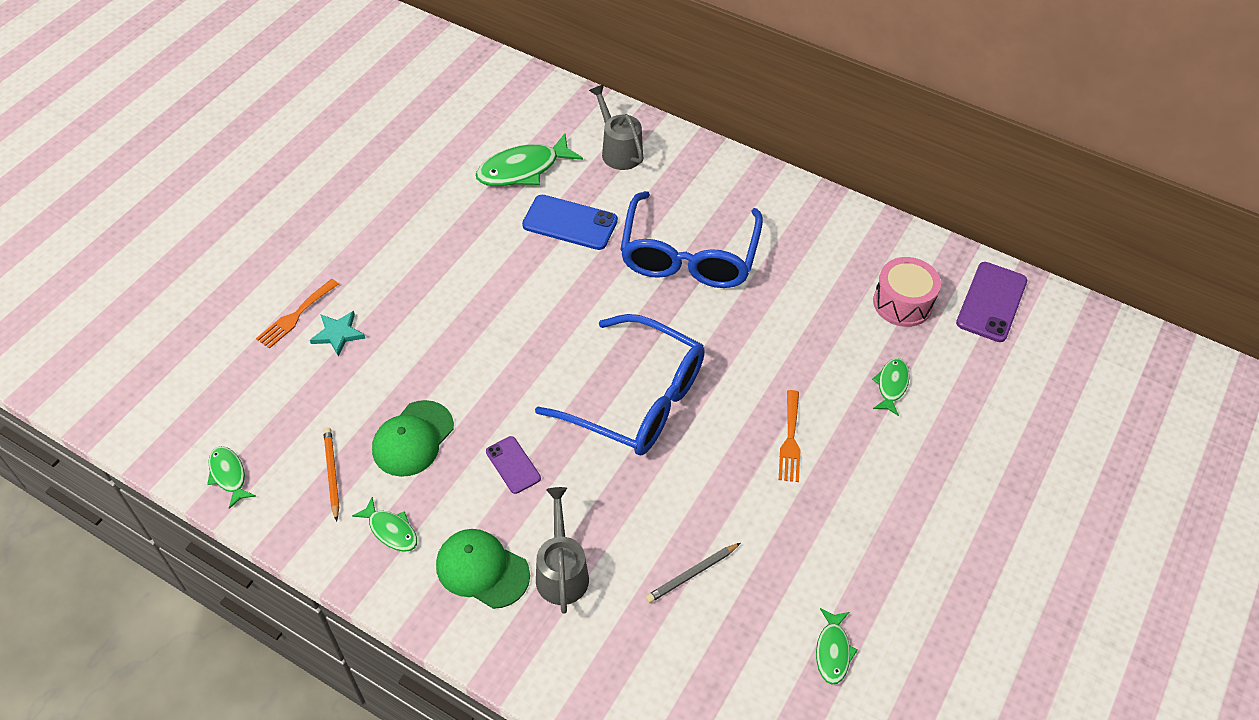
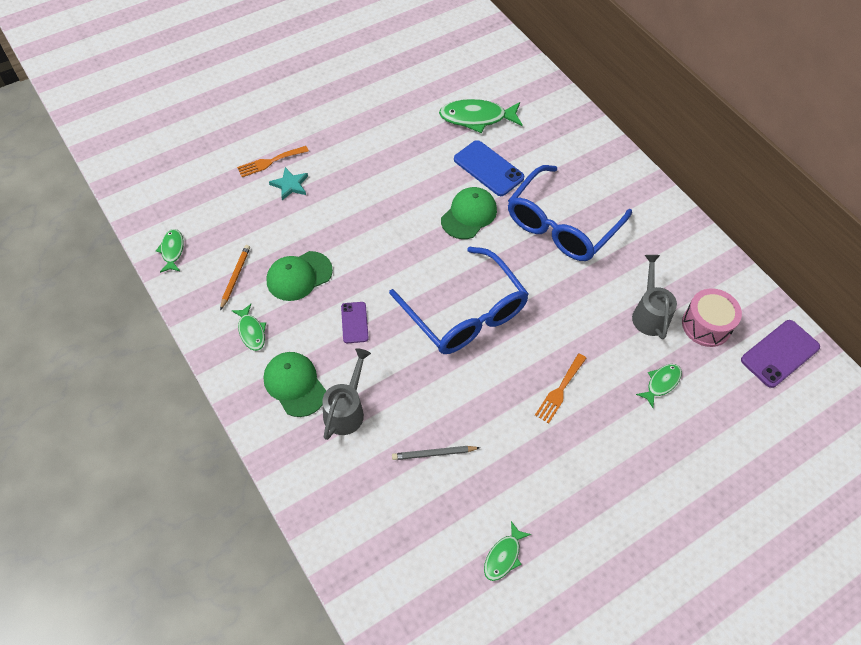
camera: 25 degrees right, 5 degrees up
grey watering can [589,84,644,170] -> grey watering can moved to [632,255,677,339]
none -> green cap [441,187,497,239]

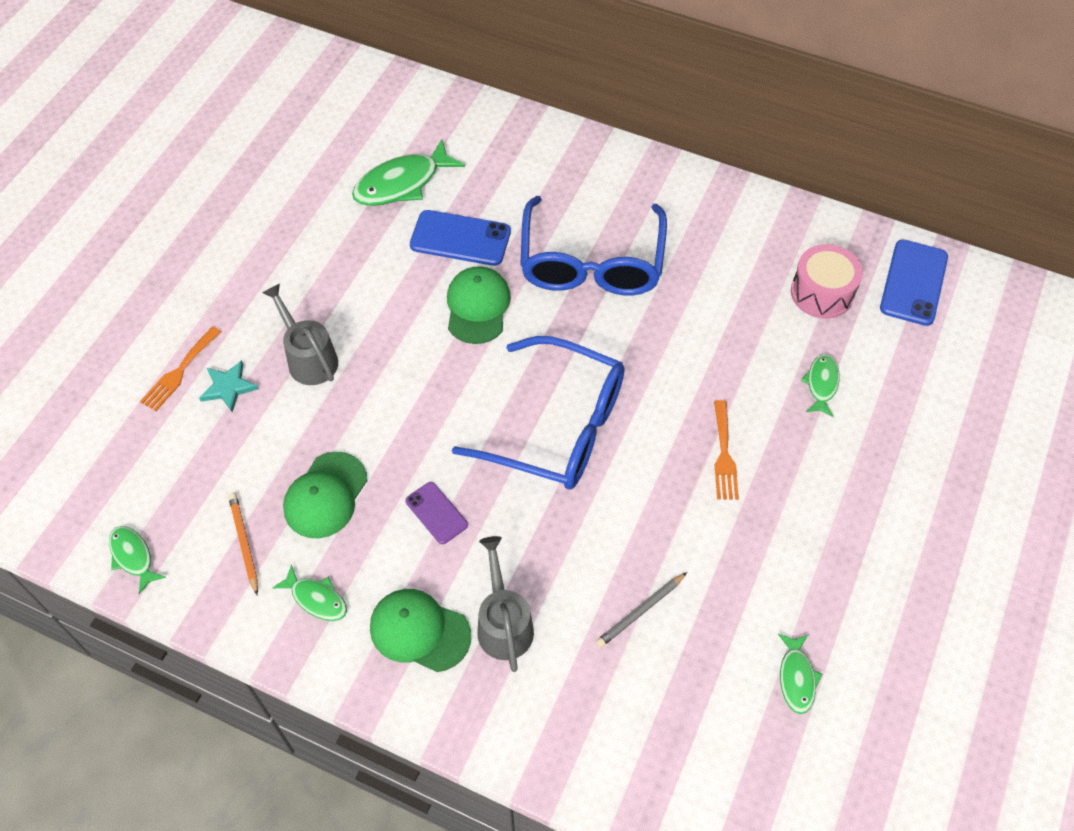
camera: 30 degrees left, 0 degrees up
grey watering can [632,255,677,339] -> grey watering can moved to [262,284,338,385]
purple phone [741,320,820,388] -> blue phone [880,239,948,326]

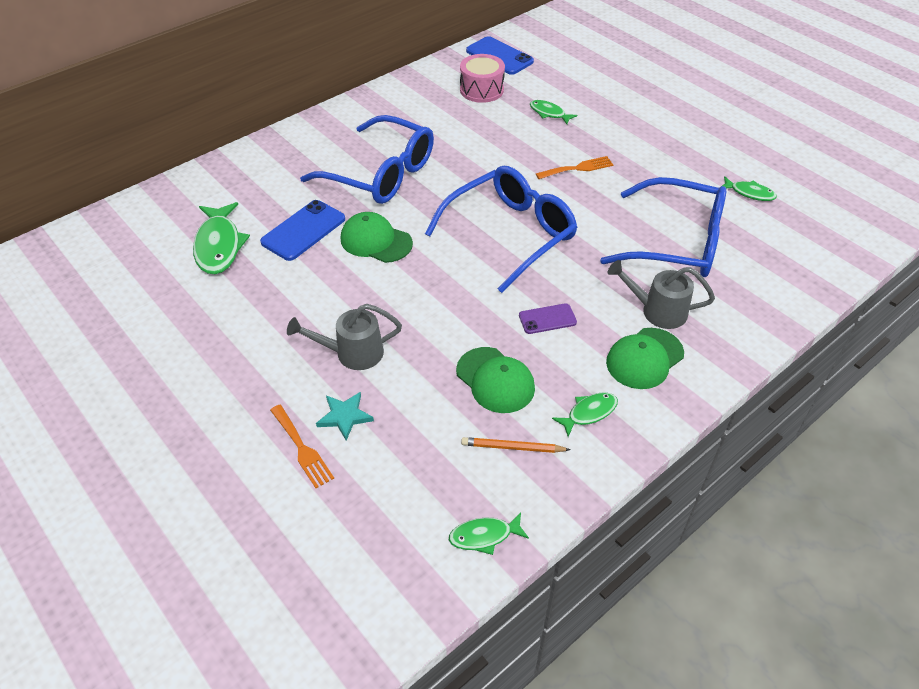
camera: 65 degrees left, 10 degrees down
grey pencil [596,572,687,648] -> blue glasses [600,177,726,277]
orange fork [714,400,739,500] -> orange fork turned 45 degrees counterclockwise [536,156,614,179]

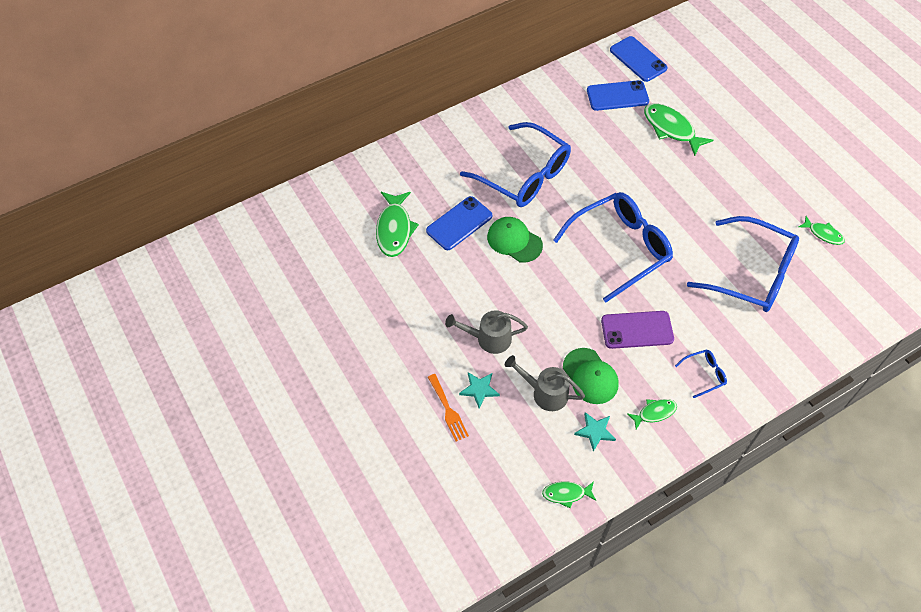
camera: 10 degrees right, 10 degrees up
pink drum [460,54,505,103] -> blue phone [587,80,649,111]
orange pencil [461,437,570,453] -> turquoise star [574,412,616,452]
purple phone [519,303,577,334] -> purple phone [601,311,674,349], size x1.69
green fish [530,100,577,124] -> green fish [644,103,714,156], size x1.79
orange fork [536,156,614,179] -> none
green cap [606,328,684,389] -> blue glasses [675,349,727,398]
grey watering can [608,260,715,329] -> grey watering can moved to [505,355,585,411]

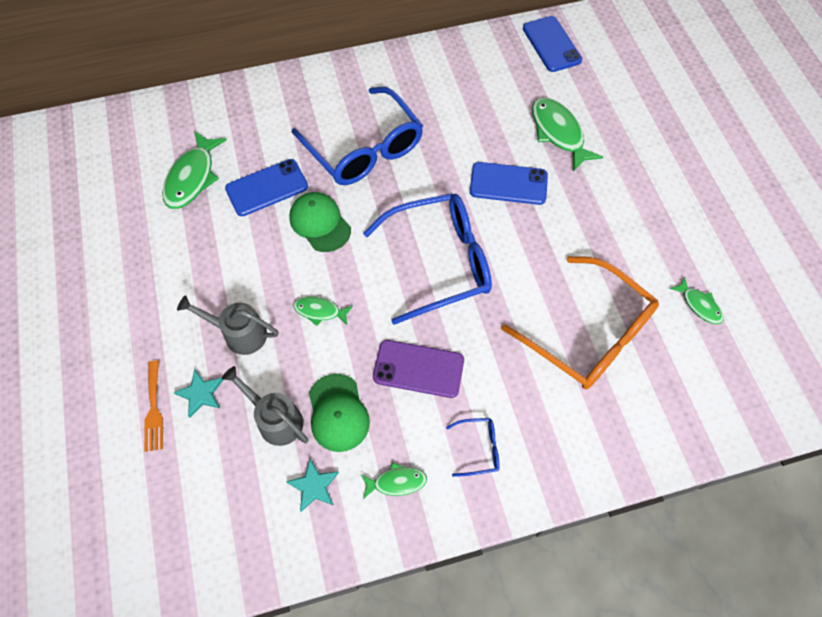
camera: 15 degrees right, 5 degrees up
green fish [542,481,596,508] -> green fish moved to [293,296,353,326]
blue phone [587,80,649,111] -> blue phone moved to [470,162,548,205]
blue glasses [687,216,799,312] -> orange glasses [501,256,659,389]

